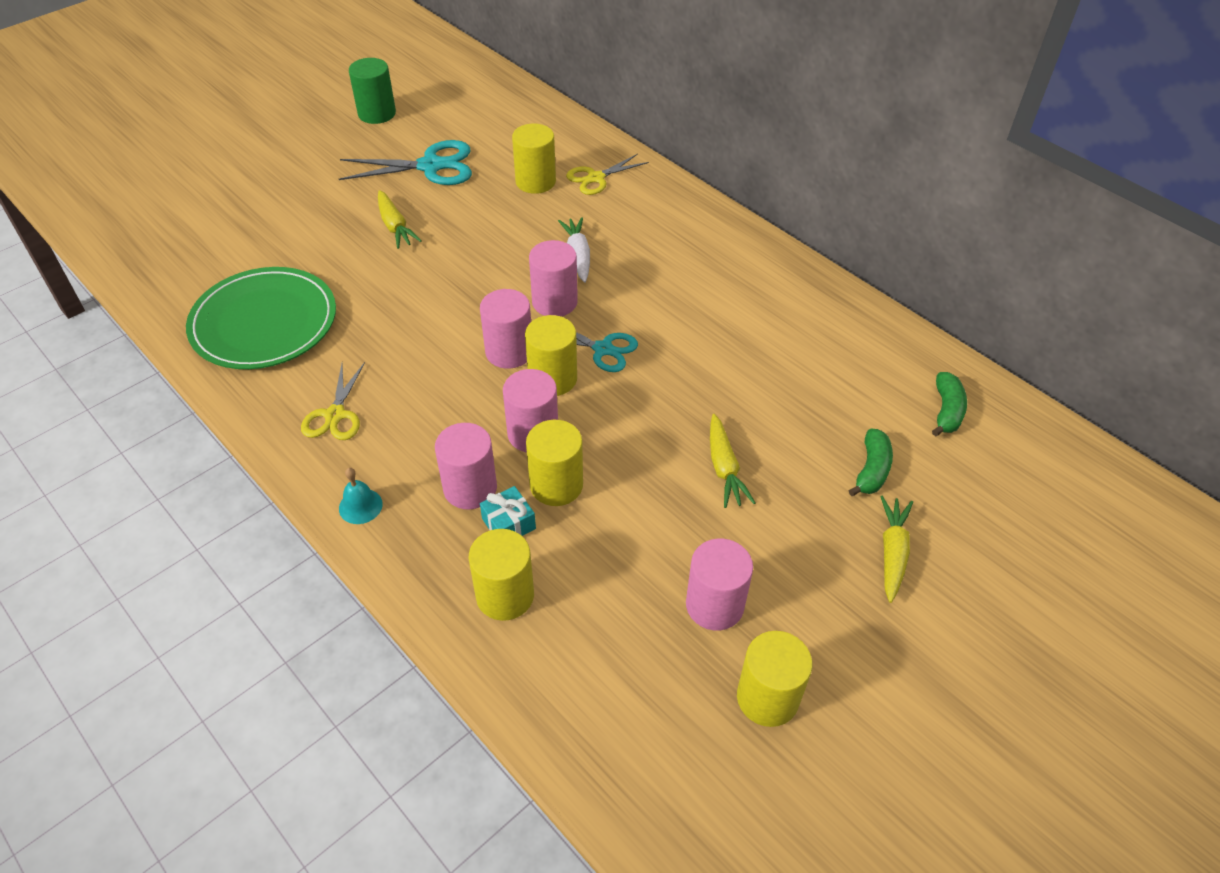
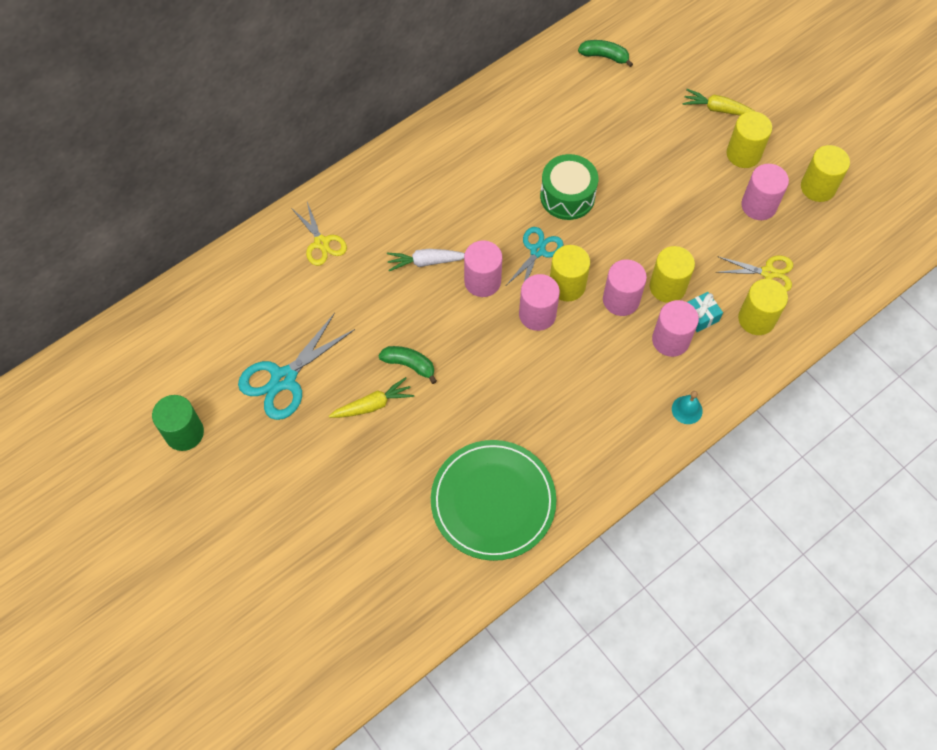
camera: 85 degrees left, 15 degrees up
yellow scissors [301,362,365,440] -> yellow scissors moved to [715,255,793,291]
turquoise scissors [339,140,472,185] -> turquoise scissors turned 135 degrees counterclockwise [238,313,355,420]
yellow cylinder [512,123,556,194] -> yellow cylinder moved to [727,111,772,168]
yellow carrot [710,414,755,508] -> none
green banana [849,428,893,496] -> green banana moved to [378,346,437,384]
none -> green drum [540,154,598,220]

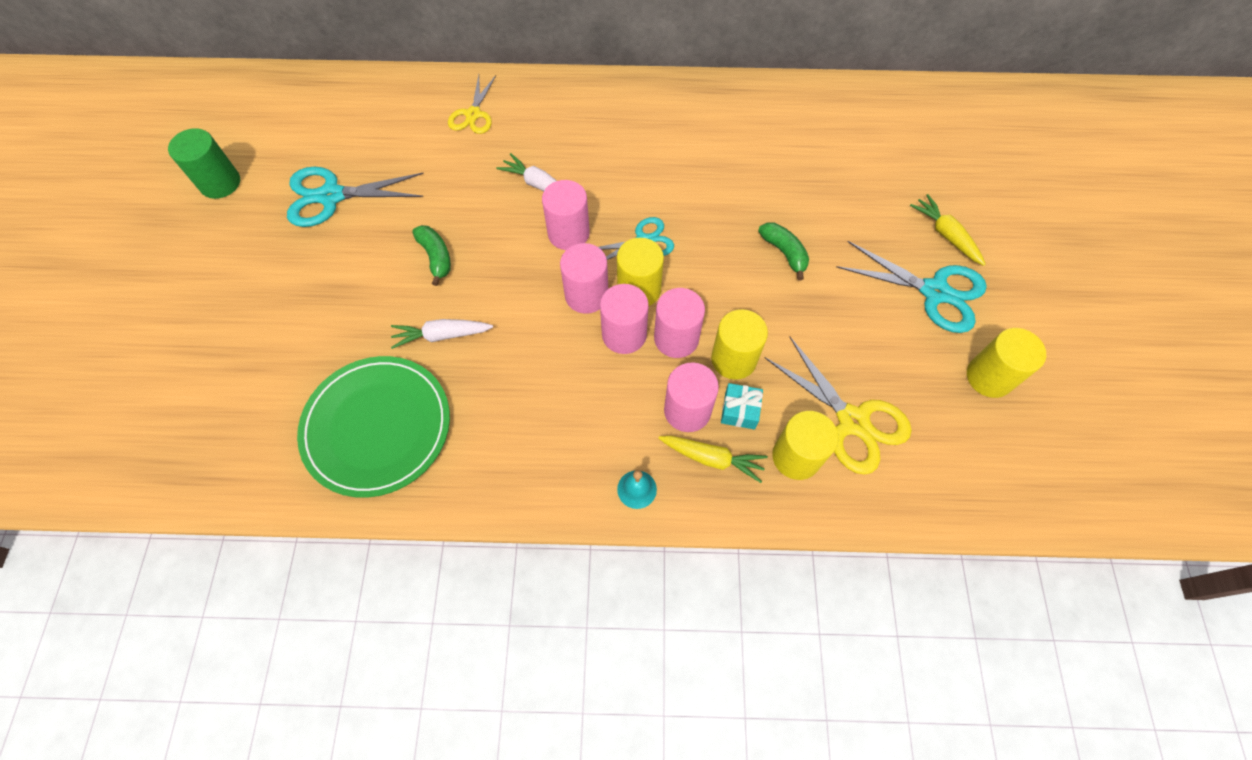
camera: 40 degrees right, 0 degrees up
yellow carrot [329,377,414,418] -> yellow carrot moved to [658,436,768,483]
green drum [540,154,598,220] -> none
green banana [578,40,633,67] -> green banana moved to [758,222,809,280]
yellow scissors [715,255,793,291] -> yellow scissors [765,337,912,475], size x1.58
yellow cylinder [727,111,772,168] -> turquoise scissors [837,241,987,333]
pink cylinder [741,164,789,220] -> pink cylinder moved to [600,284,649,354]
none -> white carrot [391,319,493,349]

